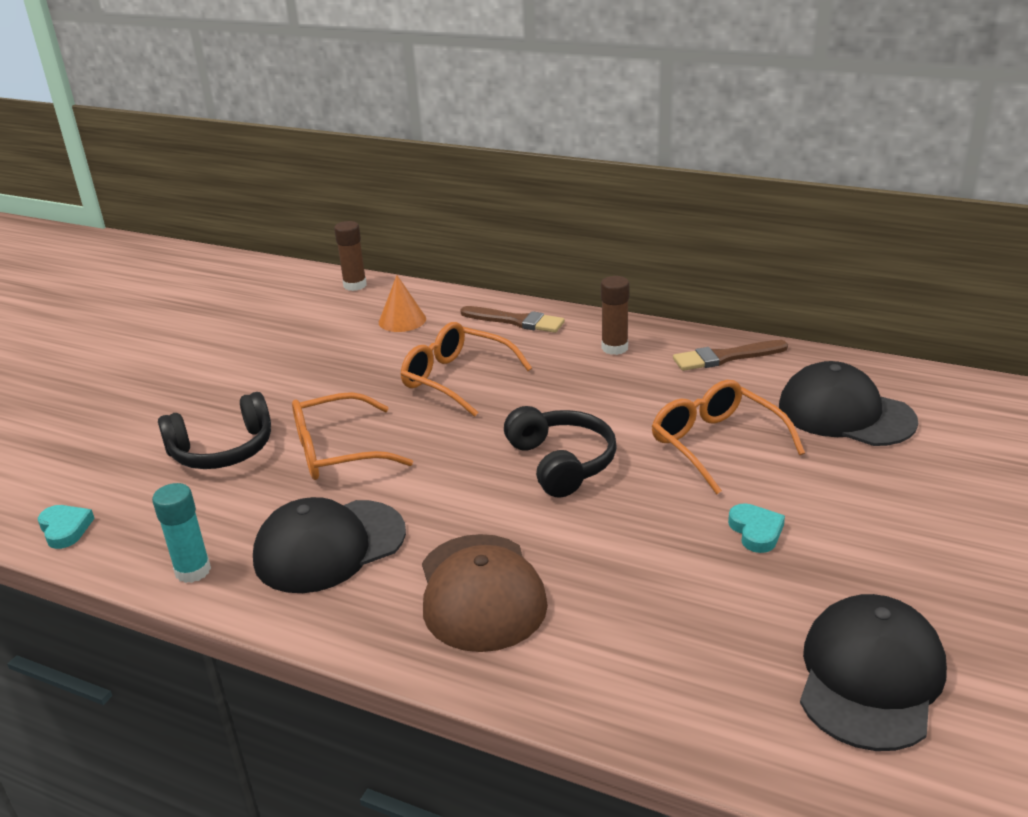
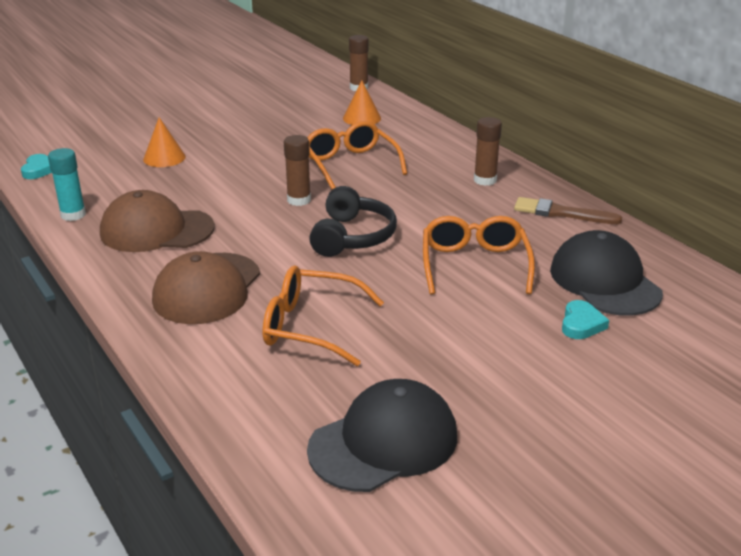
camera: 30 degrees right, 0 degrees up
black headphones [158,392,271,469] -> orange cone [143,117,186,167]
black cap [253,497,406,593] -> brown cap [100,190,215,252]
orange glasses [292,392,413,480] -> orange glasses moved to [263,266,384,366]
brown brush [460,306,565,333] -> none
turquoise heart [728,503,785,553] -> turquoise heart moved to [562,300,609,339]
none -> brown glue stick [284,135,311,206]

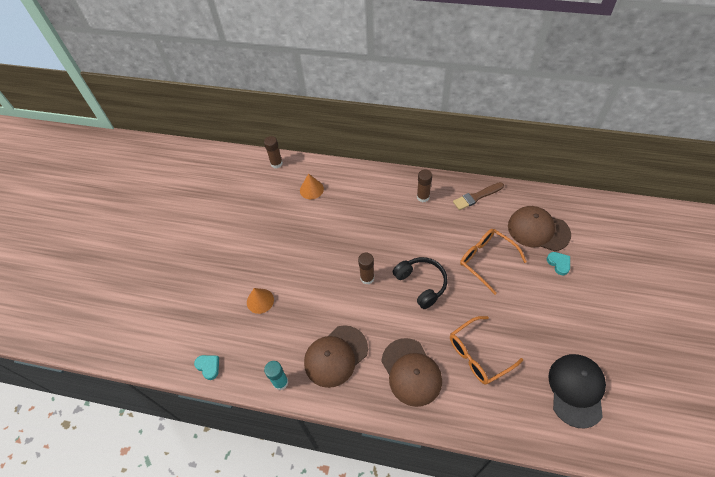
camera: 40 degrees left, 25 degrees up
orange glasses [307,121,407,189] -> none
black cap [550,230,663,316] -> brown cap [508,206,571,251]

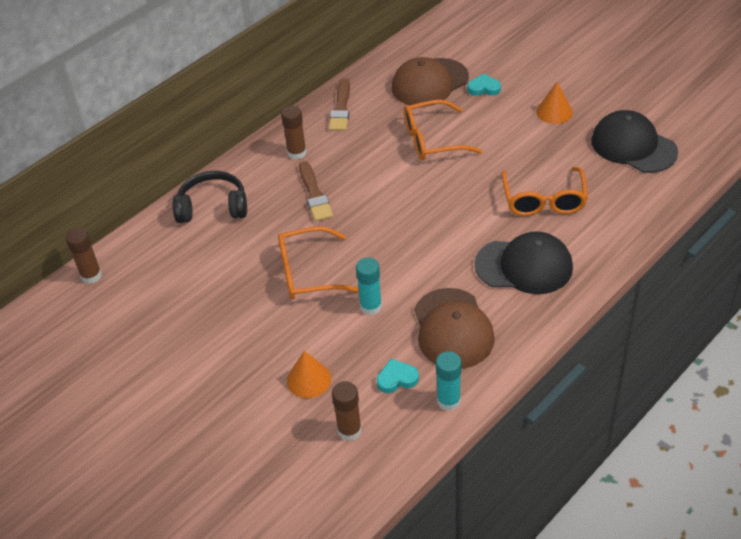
camera: 60 degrees left, 10 degrees down
turquoise heart [194,355,219,380] -> turquoise heart moved to [377,359,419,393]
orange cone [300,173,324,199] -> orange cone moved to [536,82,573,124]
brown glue stick [358,253,374,284] -> brown glue stick moved to [332,381,362,441]
brown cap [381,338,442,407] -> black cap [474,231,573,294]
black headphones [393,257,448,309] -> black headphones moved to [173,171,247,223]
none -> orange glasses [278,226,359,299]
none -> brown brush [299,161,333,221]
none -> turquoise glue stick [356,257,382,315]

